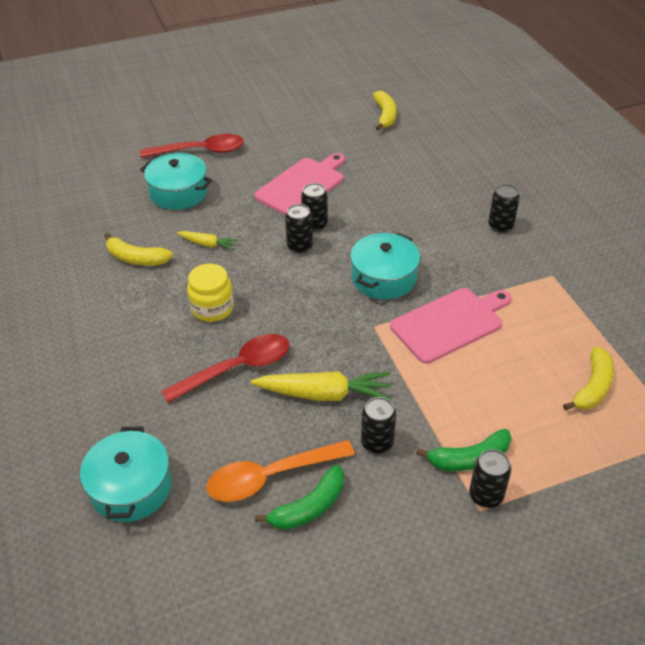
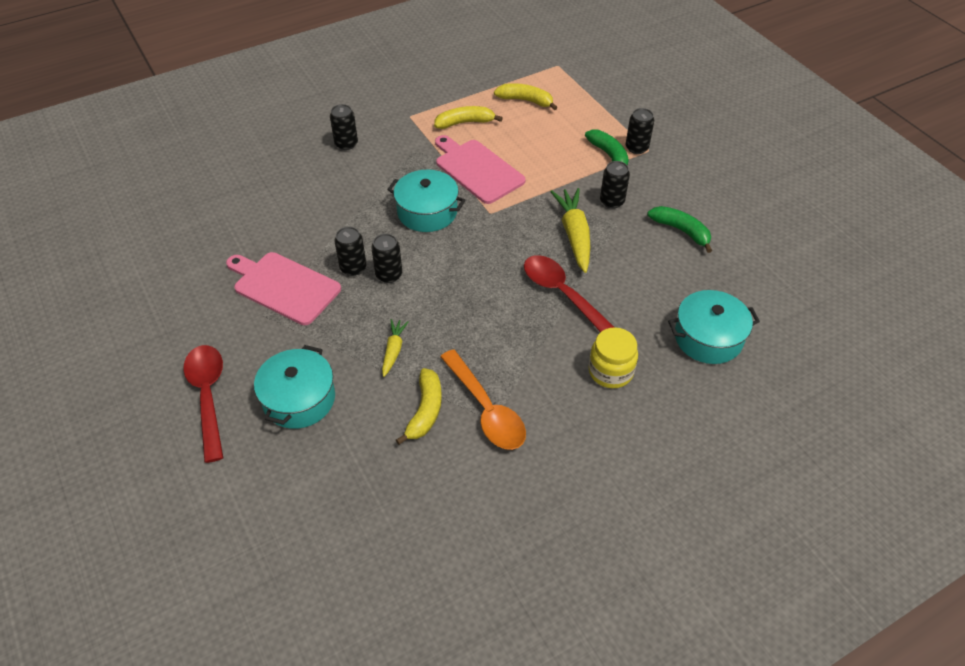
camera: 100 degrees left, 5 degrees up
yellow jar [187,263,234,322] -> yellow jar moved to [589,327,638,388]
orange spoon [206,440,355,502] -> orange spoon moved to [440,349,526,450]
yellow banana [373,91,397,131] -> yellow banana moved to [434,106,503,129]

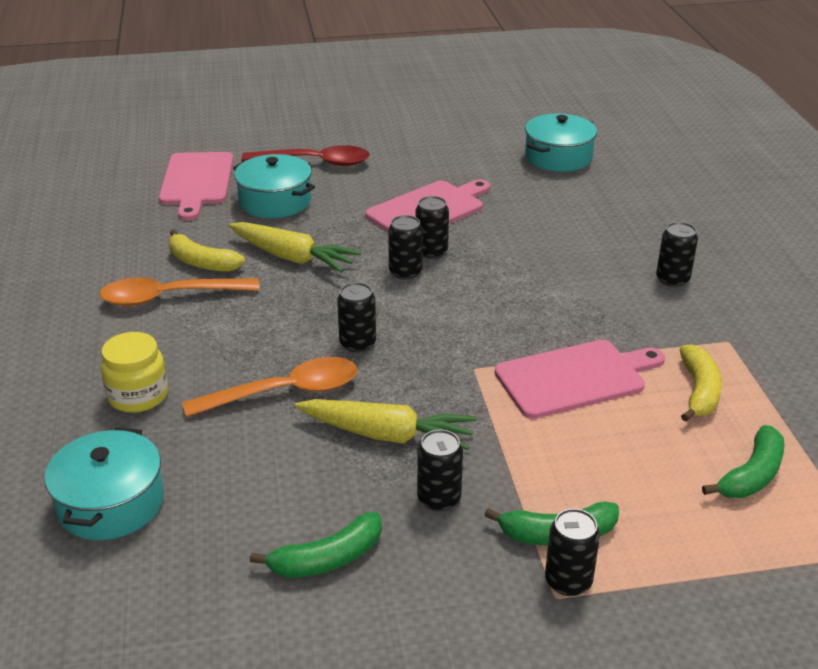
camera: 110 degrees right, 15 degrees down
yellow carrot [382,319,409,377] -> yellow carrot [229,222,361,273], size x1.82
turquoise pot [387,170,466,232] -> turquoise pot moved to [525,113,597,172]
yellow banana [494,83,558,110] -> green banana [702,425,785,498]
red spoon [524,255,614,332] -> orange spoon [182,357,357,417]
none -> pink cutting board [159,152,233,221]
none -> black can [337,282,376,353]

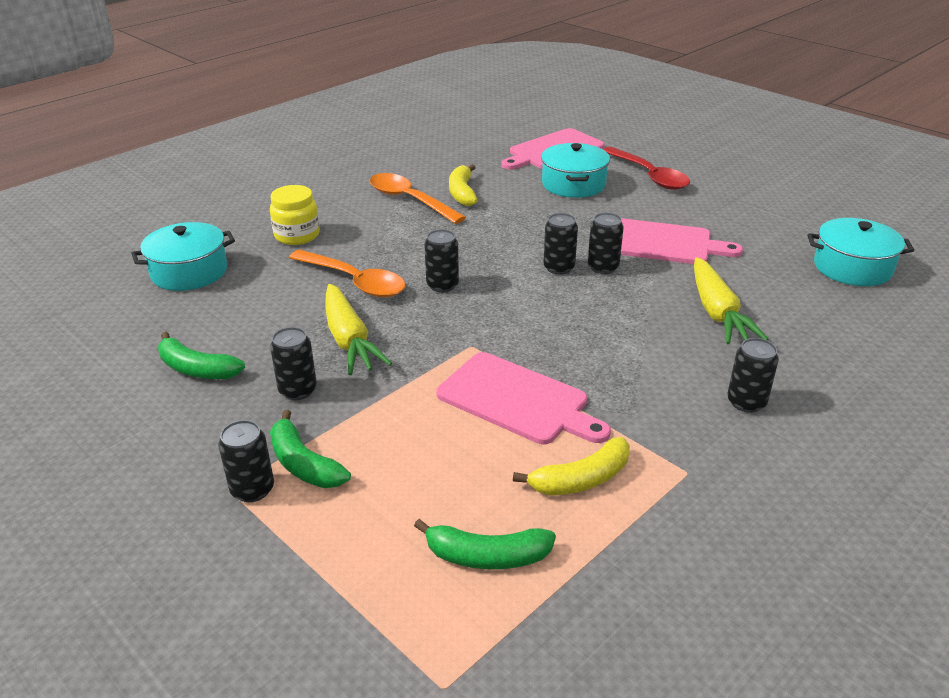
camera: 55 degrees right, 0 degrees up
yellow carrot [229,222,361,273] -> yellow carrot moved to [694,257,769,344]

